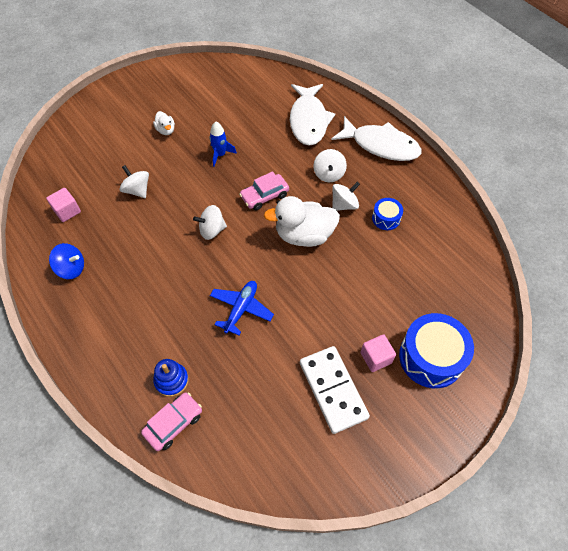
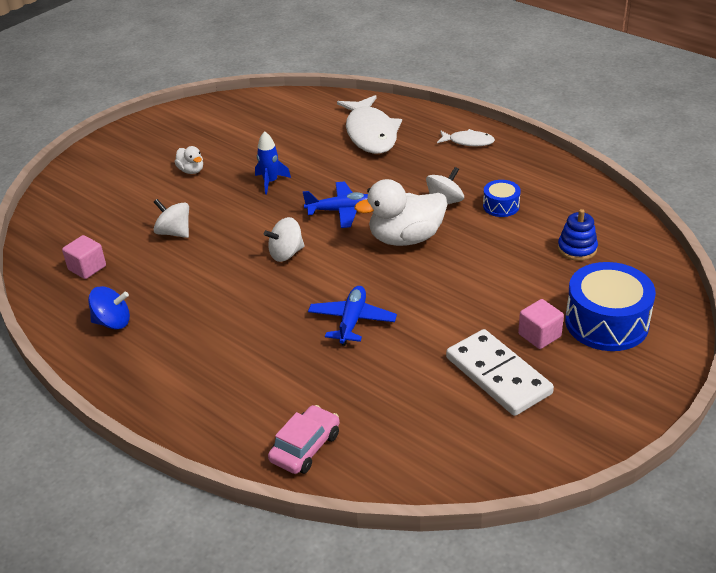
camera: 10 degrees left, 20 degrees down
blue stacking toy [153,359,189,397] -> blue stacking toy moved to [558,209,598,261]
pink car [239,171,289,210] -> blue plane [303,181,368,228]
white spinning top [313,149,347,182] -> none
white fish [331,116,422,161] -> white fish [437,129,495,146], size x0.51

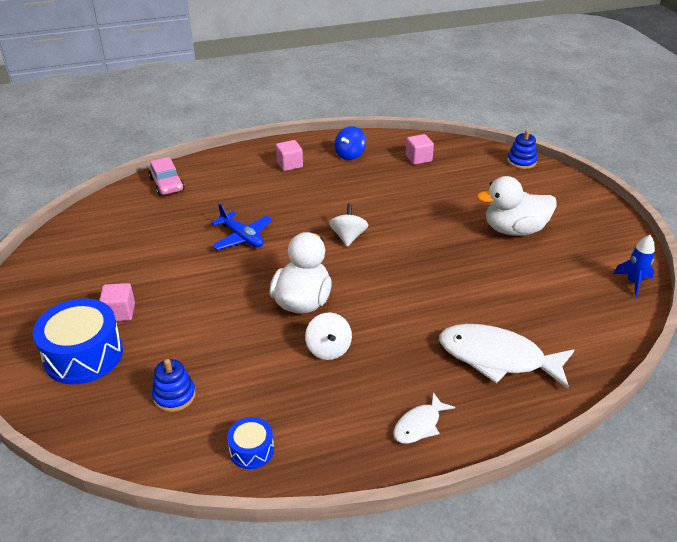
camera: 120 degrees right, 0 degrees up
white spinning top [153,199,189,238] -> none
white duck [175,146,203,174] -> white duck [476,176,557,236], size x2.07
blue rocket [255,131,291,194] -> blue rocket moved to [613,235,655,297]
blue plane [303,181,368,228] -> none
white domino [446,329,554,416] -> none
blue drum [483,180,521,217] -> blue drum moved to [227,417,274,469]
none -> pink cube [276,140,303,171]
none -> blue stacking toy [507,130,537,169]

